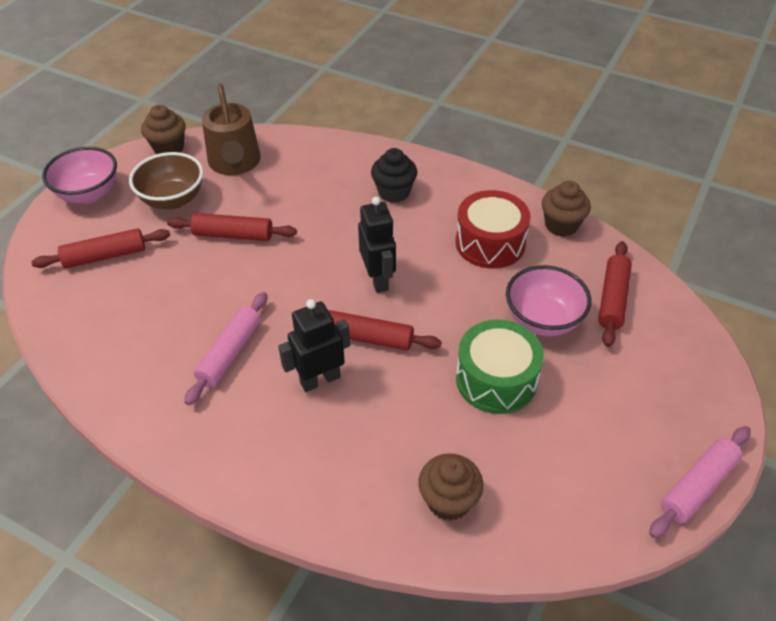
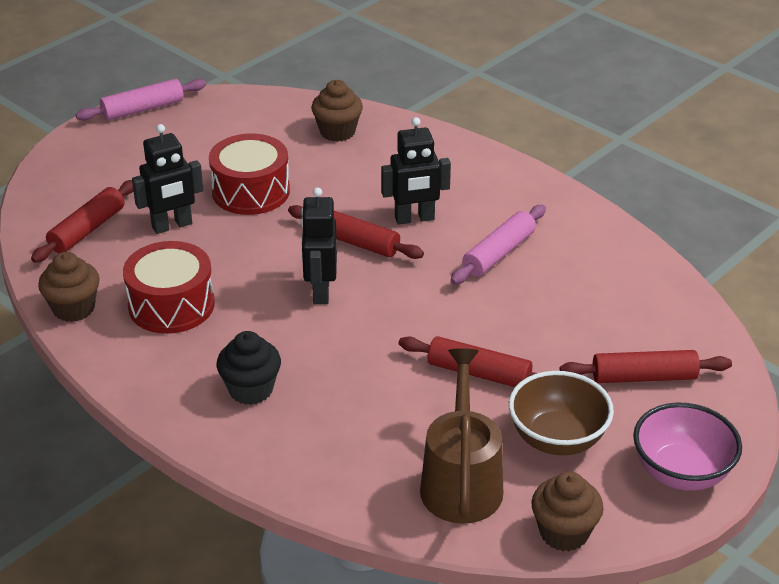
camera: 165 degrees left, 10 degrees down
green drum [456,319,544,414] -> red drum [209,134,290,215]
pink bowl [506,265,591,336] -> black robot [132,124,203,234]

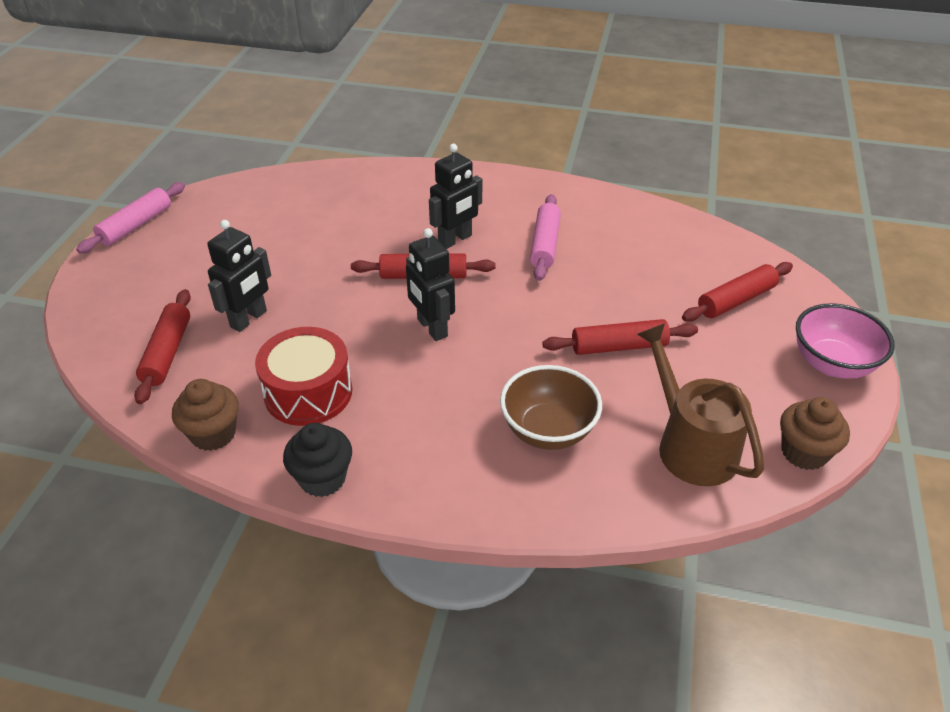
camera: 30 degrees left, 5 degrees up
red drum [209,134,290,215] -> none
black cupcake [217,331,281,405] -> black cupcake moved to [283,423,352,497]
brown cupcake [311,80,363,142] -> none
brown bowl [509,371,614,455] -> brown bowl moved to [500,365,602,450]

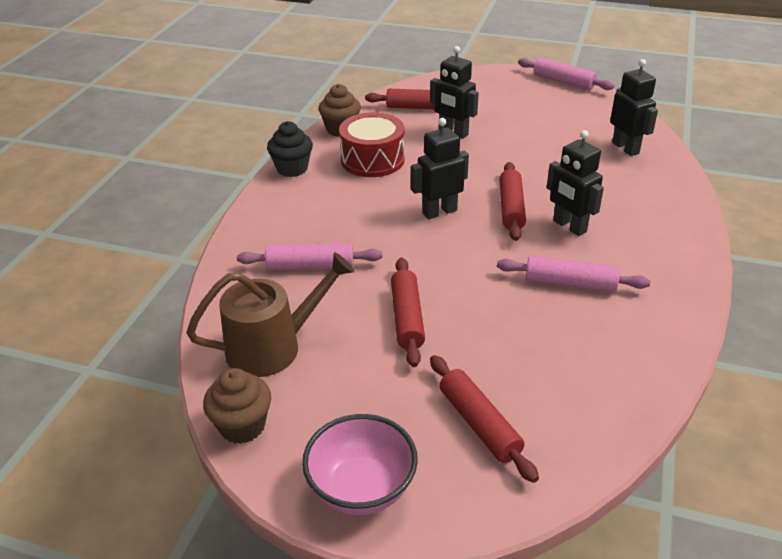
camera: 95 degrees right, 5 degrees down
brown bowl [500,365,602,450] -> pink rolling pin [237,243,382,270]
none -> black robot [610,59,658,156]

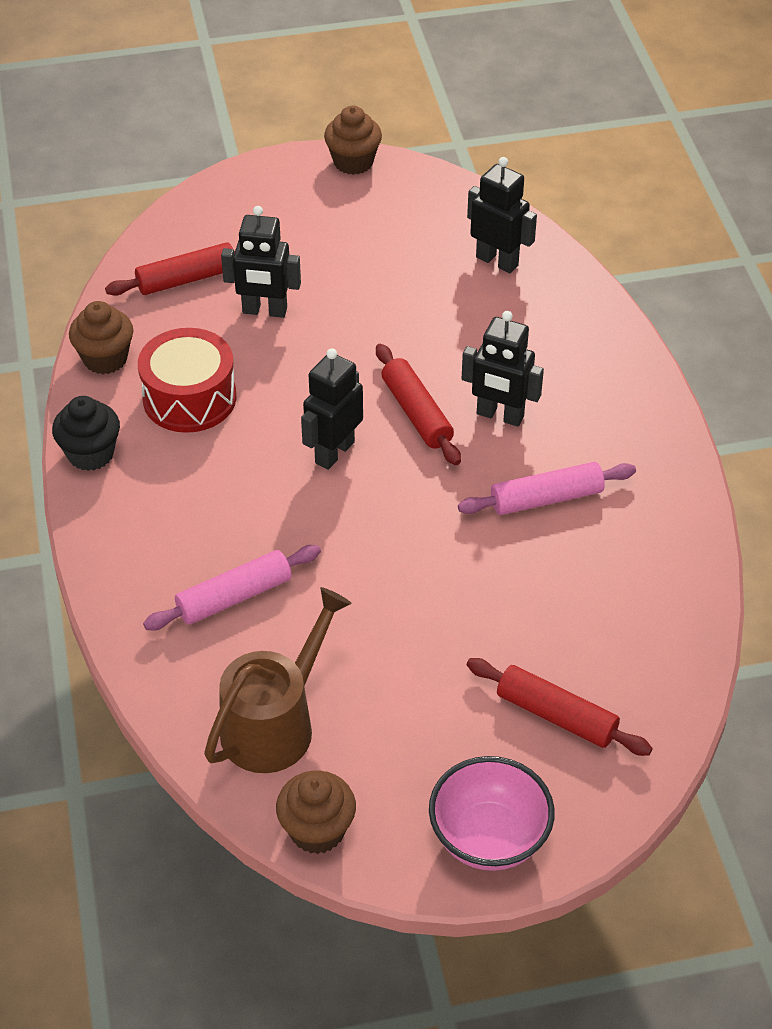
camera: 30 degrees left, 10 degrees up
red rolling pin [391,258,425,367] -> none
pink rolling pin [518,58,615,90] -> brown cupcake [324,106,382,175]

